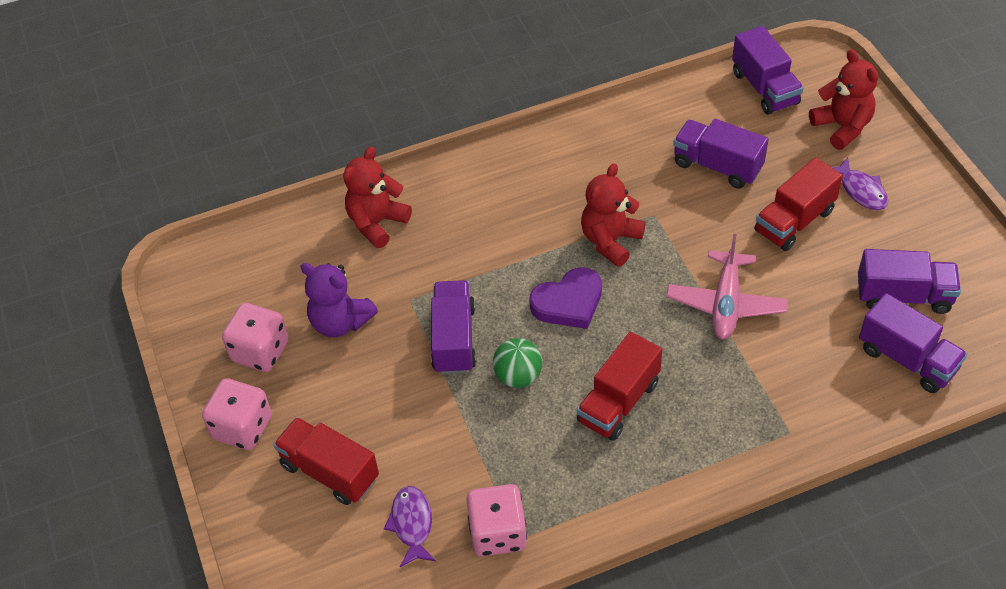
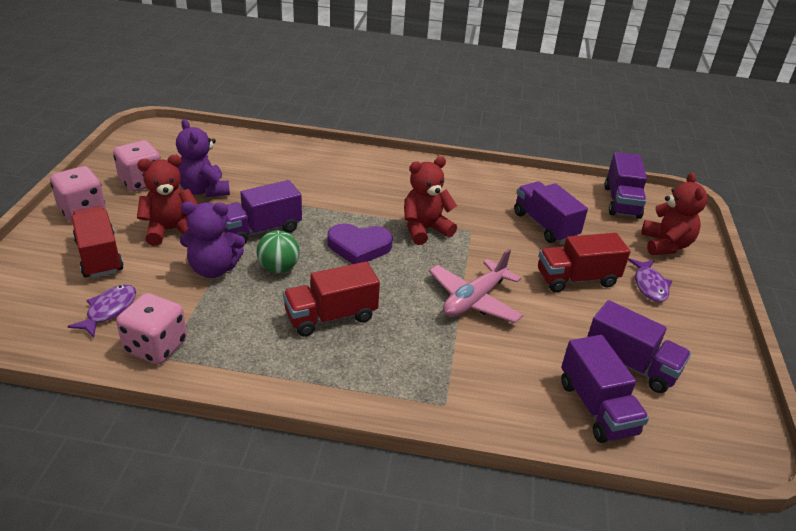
camera: 25 degrees right, 15 degrees down
red teddy bear [343,147,412,248] -> red teddy bear moved to [137,155,198,246]
purple truck [431,280,476,374] -> purple truck turned 150 degrees counterclockwise [224,180,302,243]
none -> purple teddy bear [180,202,245,278]

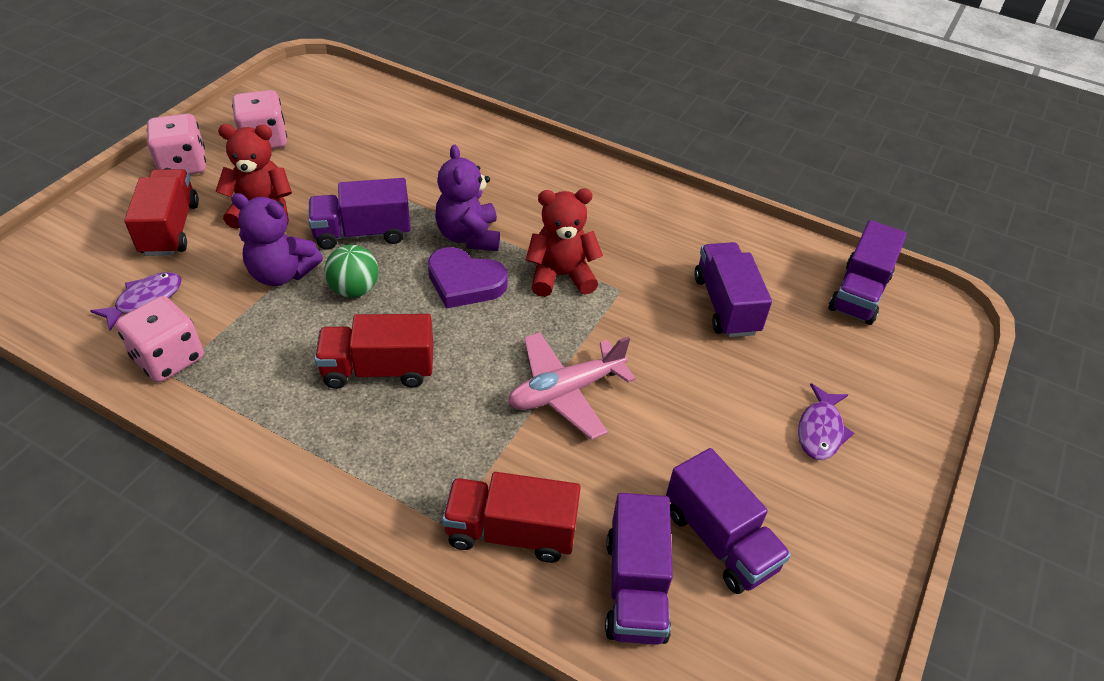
camera: 20 degrees right, 10 degrees up
purple teddy bear [176,119,230,197] -> purple teddy bear moved to [435,145,500,251]
red truck [538,233,630,293] -> red truck moved to [442,472,581,563]
red teddy bear [641,172,708,255] -> none

